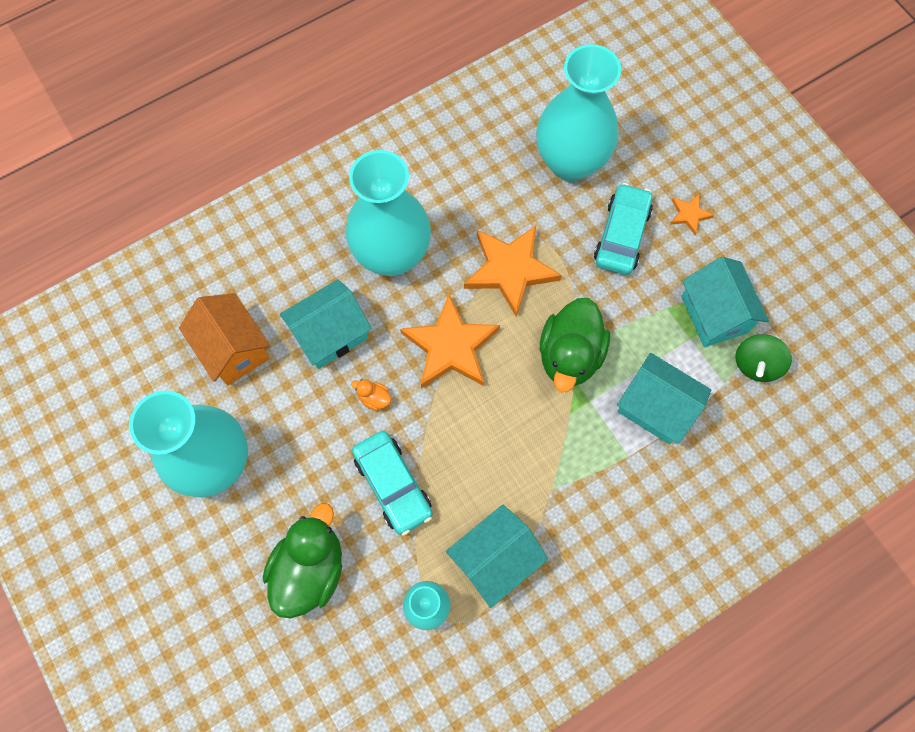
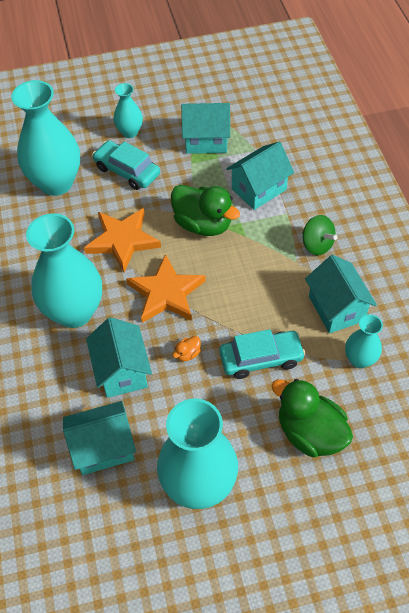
camera: 70 degrees left, 15 degrees down
orange house [179,293,270,385] -> turquoise house [63,401,136,475]
orange star [670,193,714,235] -> turquoise vase [114,83,143,138]
green spinning top [735,334,792,382] -> green spinning top moved to [302,215,338,255]

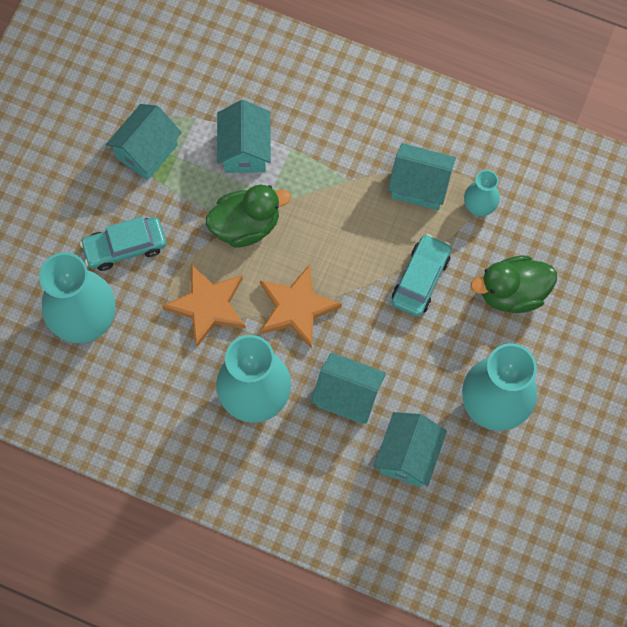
camera: 55 degrees left, 15 degrees up
turquoise vase [114,83,143,138] -> none
orange duck [172,336,201,362] -> none
green spinning top [302,215,338,255] -> none

